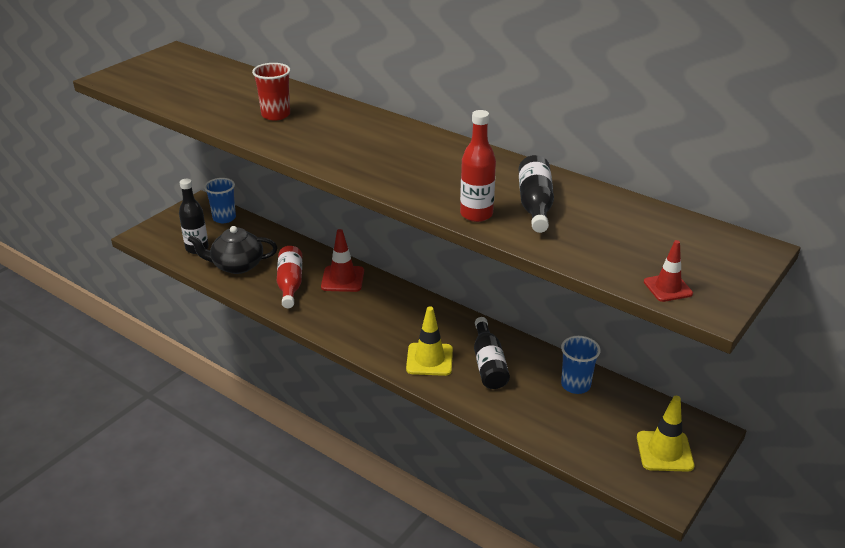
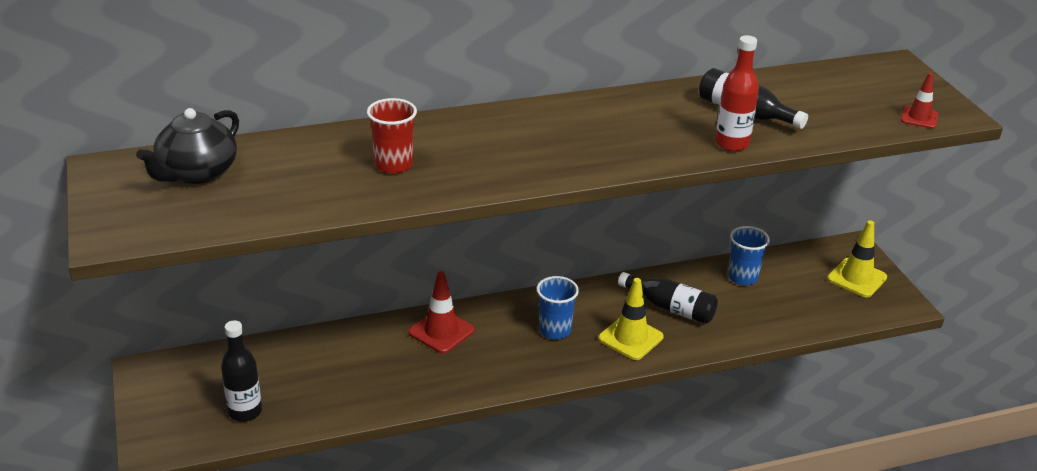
camera: 55 degrees left, 0 degrees up
black teapot [188,226,278,274] -> black teapot moved to [136,108,239,184]
blue cup [204,178,236,223] -> blue cup moved to [537,276,579,339]
red bottle [277,246,302,308] -> none

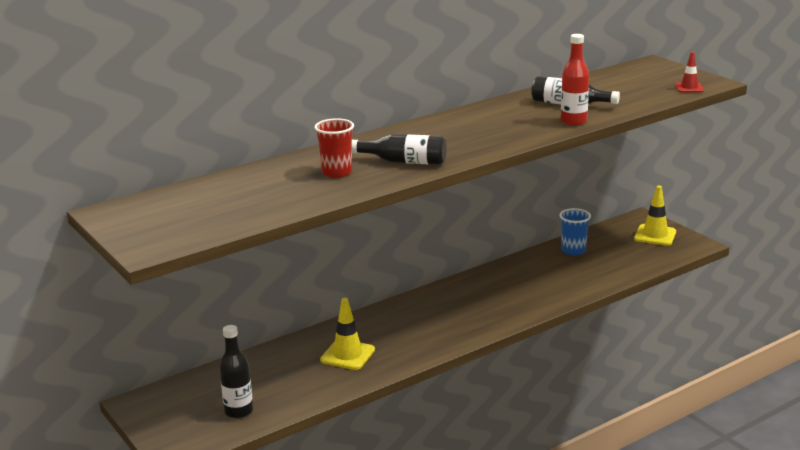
camera: 15 degrees left, 10 degrees down
black teapot [136,108,239,184] -> none
red traffic cone [408,271,475,354] -> none
blue cup [537,276,579,339] -> none
yellow traffic cone [598,278,664,360] -> yellow traffic cone moved to [320,298,375,370]
black bottle [618,272,718,324] -> black bottle moved to [352,134,447,165]

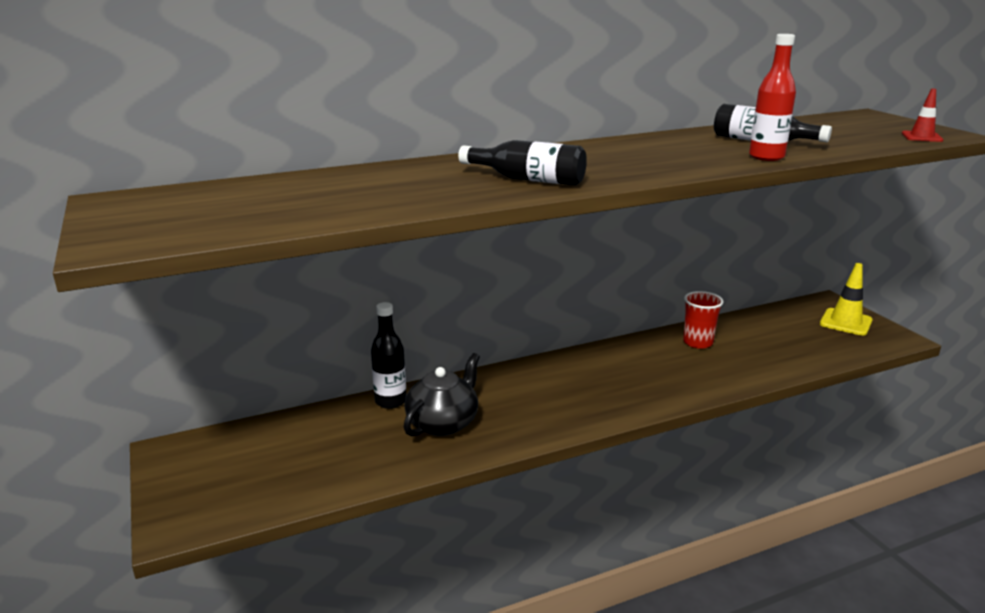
camera: 10 degrees right, 0 degrees up
black bottle [219,325,253,418] -> black bottle moved to [371,302,406,409]
red cup [314,118,354,178] -> red cup moved to [683,291,724,349]
yellow traffic cone [320,298,375,370] -> black teapot [404,353,480,436]
blue cup [560,208,591,255] -> none

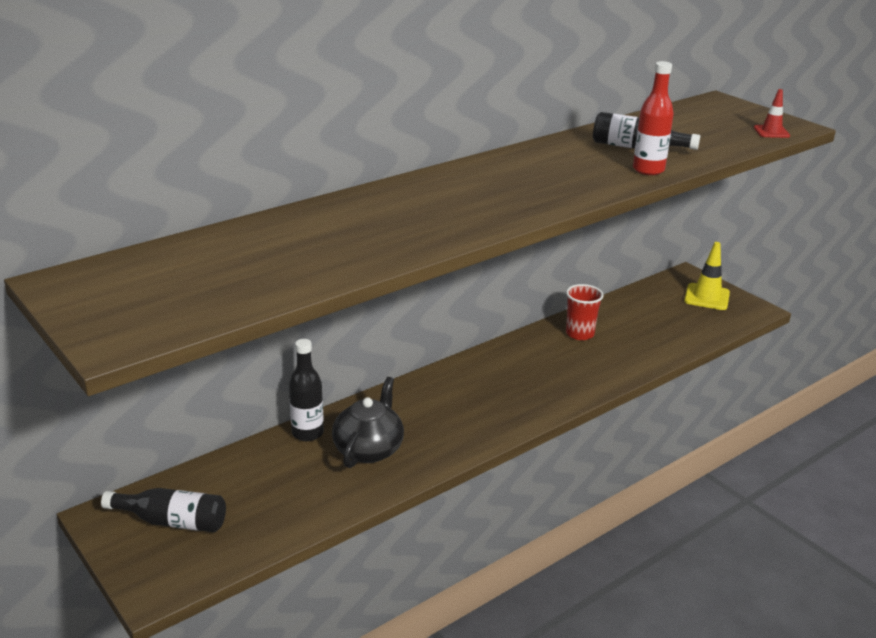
camera: 15 degrees left, 5 degrees up
black bottle [458,140,587,186] -> black bottle moved to [101,488,226,532]

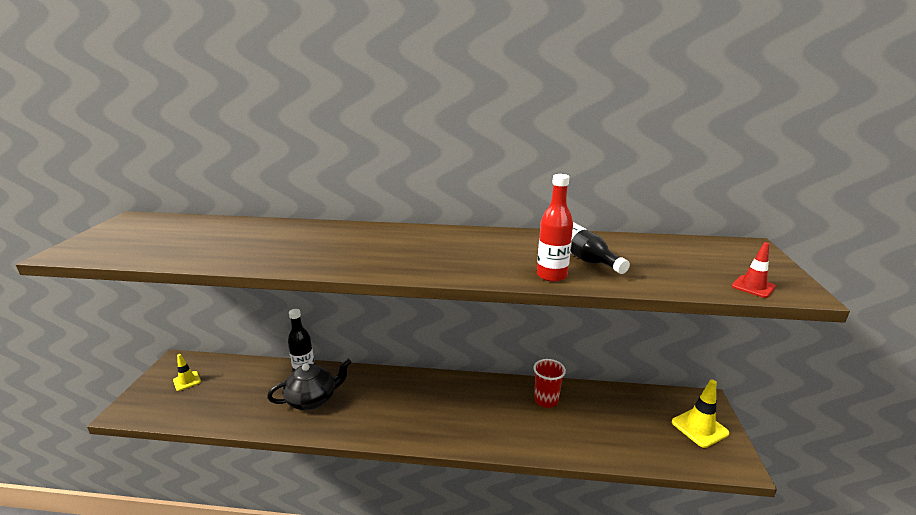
camera: 45 degrees right, 5 degrees down
black bottle [101,488,226,532] -> yellow traffic cone [173,354,201,391]

